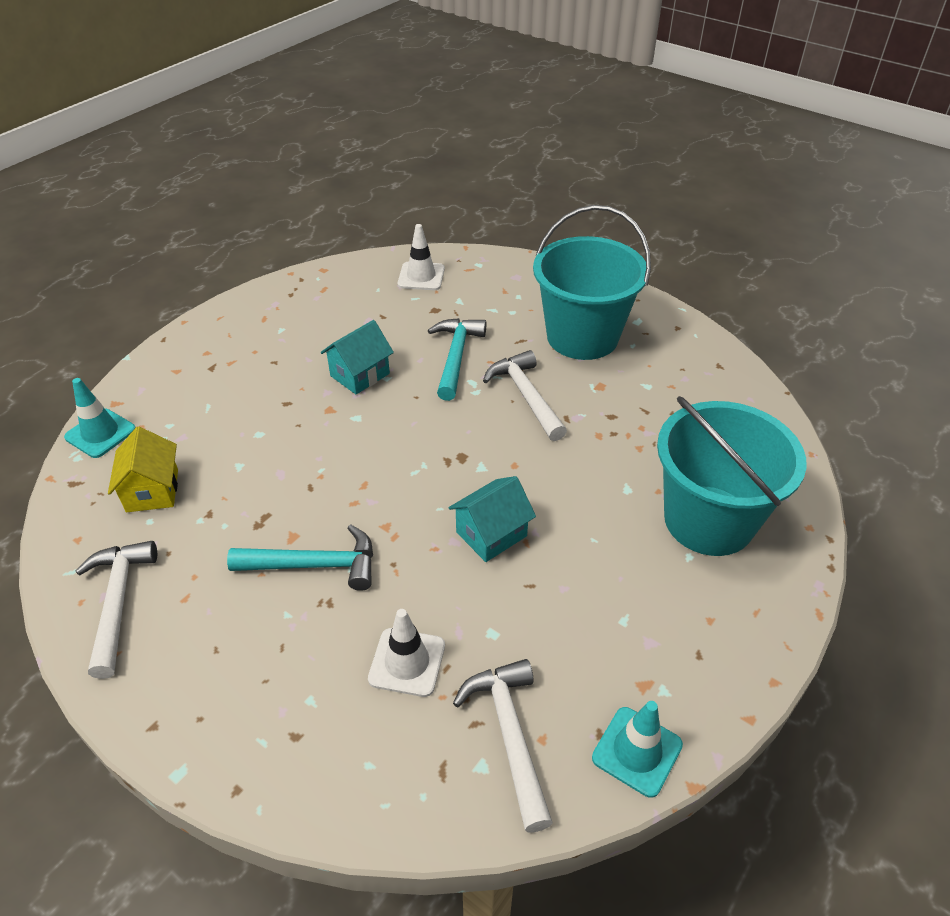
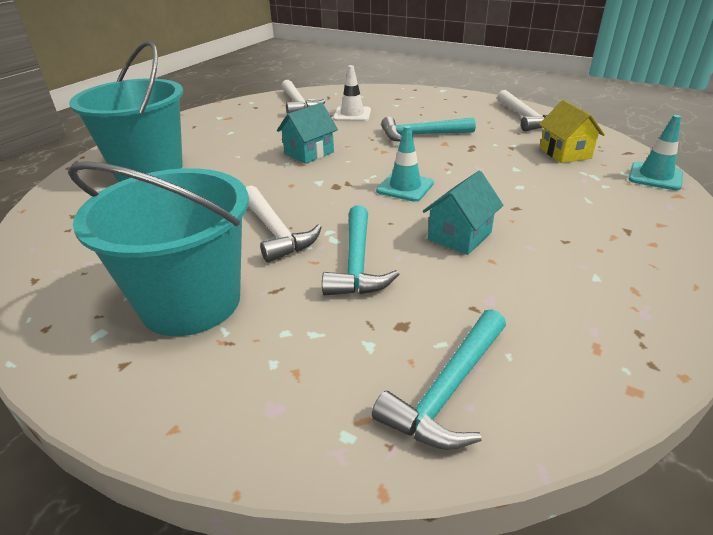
camera: 175 degrees right, 10 degrees down
white traffic cone [397,224,445,290] -> turquoise hammer [372,309,506,450]
turquoise traffic cone [592,701,683,798] -> turquoise traffic cone moved to [376,125,434,202]

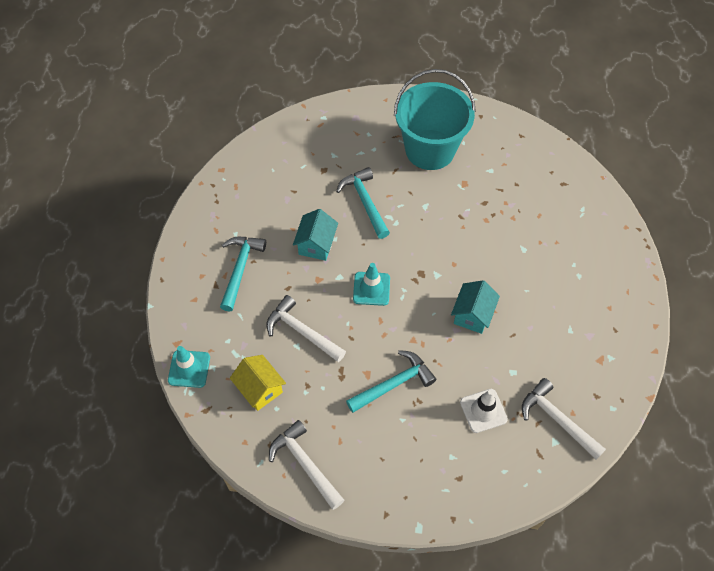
camera: 155 degrees right, 25 degrees up
turquoise bucket [69,41,183,182] -> none
white hammer [246,185,322,263] -> white hammer moved to [266,295,346,362]
turquoise hammer [372,309,506,450] -> turquoise hammer moved to [220,237,266,312]

